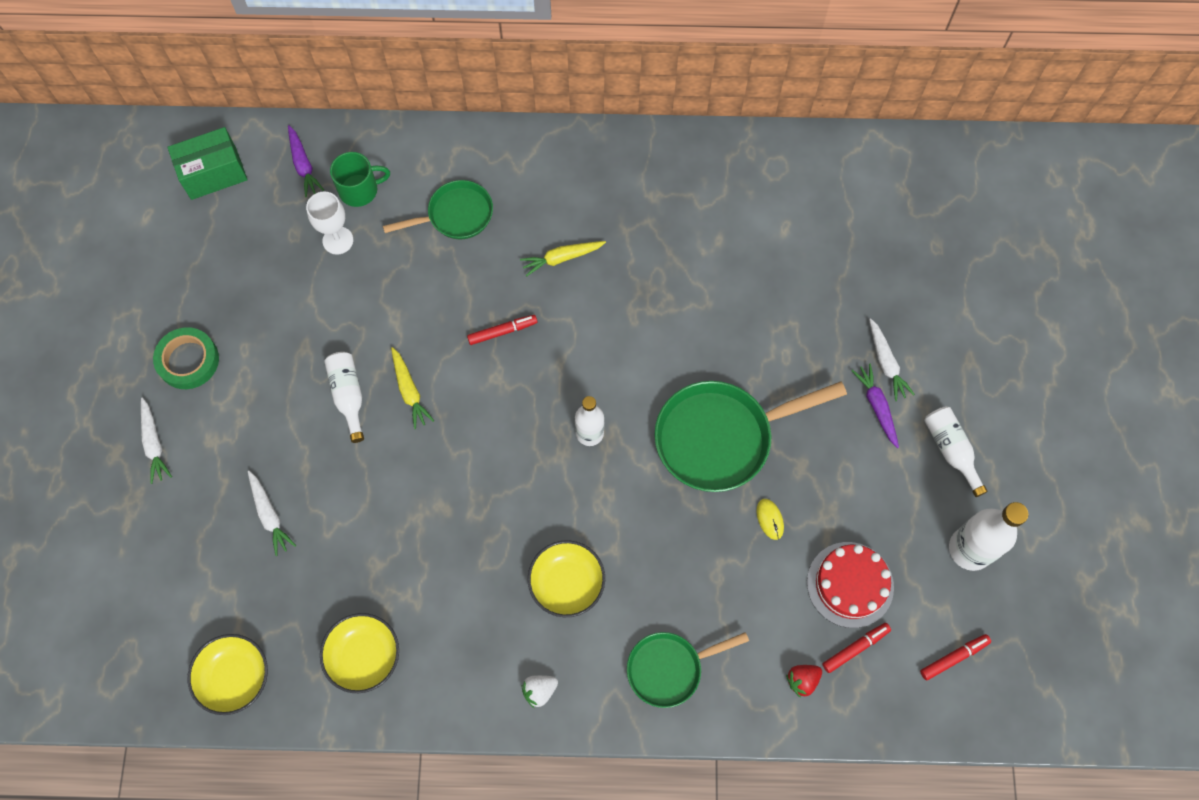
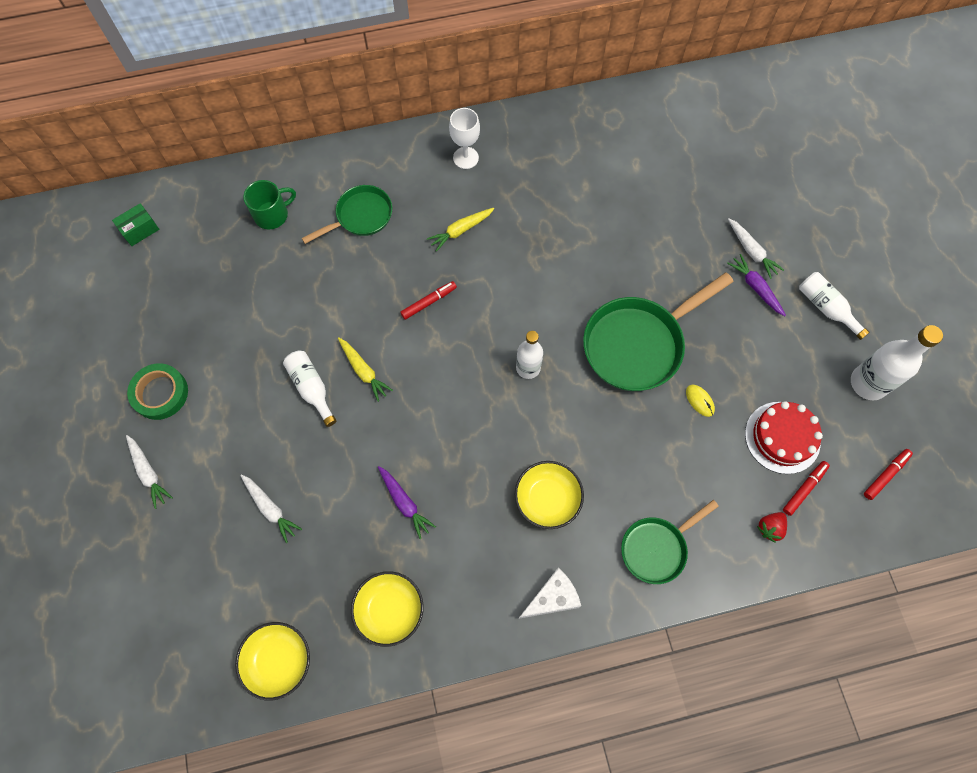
camera: 15 degrees left, 0 degrees up
green box [168,127,247,200] -> green box [112,203,159,246], size x0.61
purple carrot [288,125,324,197] -> purple carrot moved to [378,466,436,539]
white goblet [306,191,353,255] -> white goblet moved to [449,108,480,169]
white strawberry [521,675,558,708] -> white cheese [519,568,581,619]

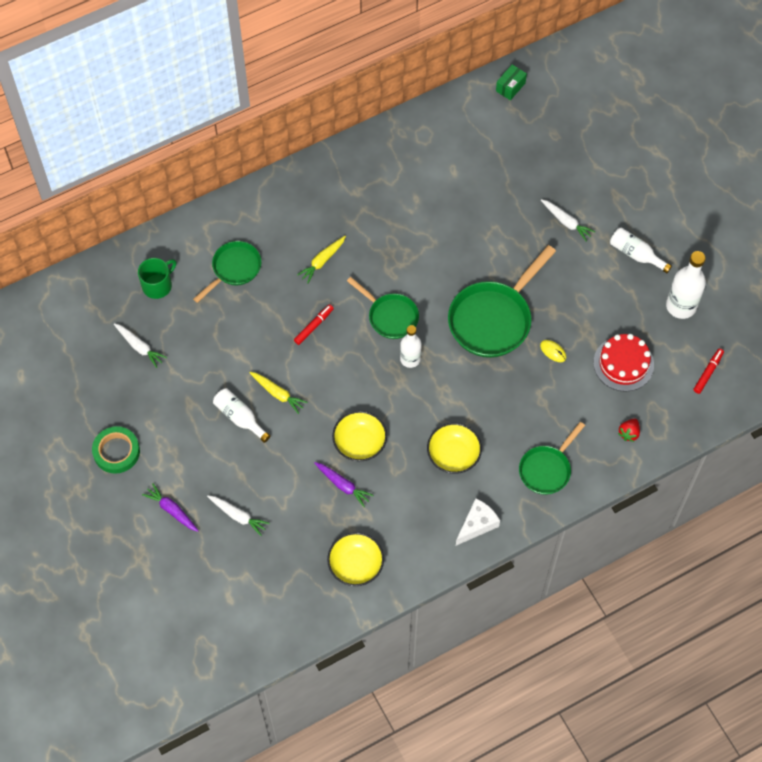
camera: 15 degrees left, 5 degrees down
green box [112,203,159,246] -> green box moved to [496,64,527,100]
white carrot [126,435,173,509] -> white carrot moved to [114,323,167,368]
yellow bowl [235,622,310,701] -> yellow bowl moved to [332,411,387,461]
white goblet [449,108,480,169] -> none
purple carrot [727,254,786,316] -> purple carrot moved to [142,483,199,532]
red marker [783,461,830,516] -> none
none -> green pan [347,277,419,339]

